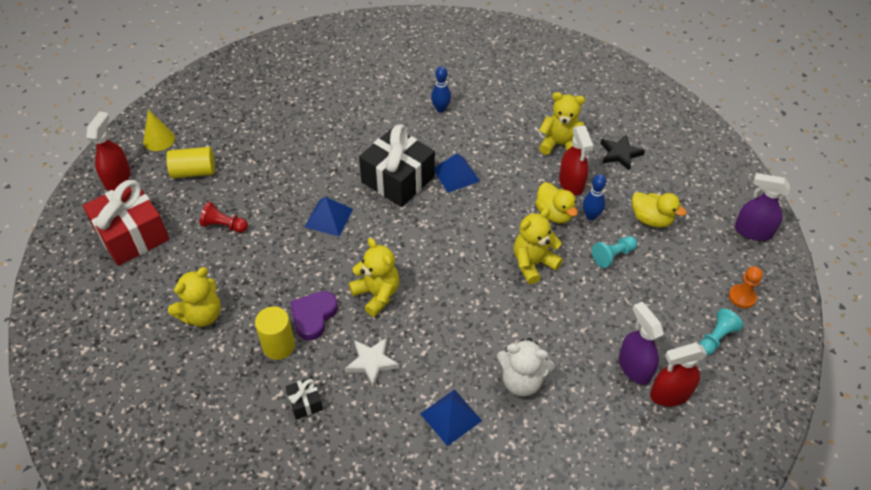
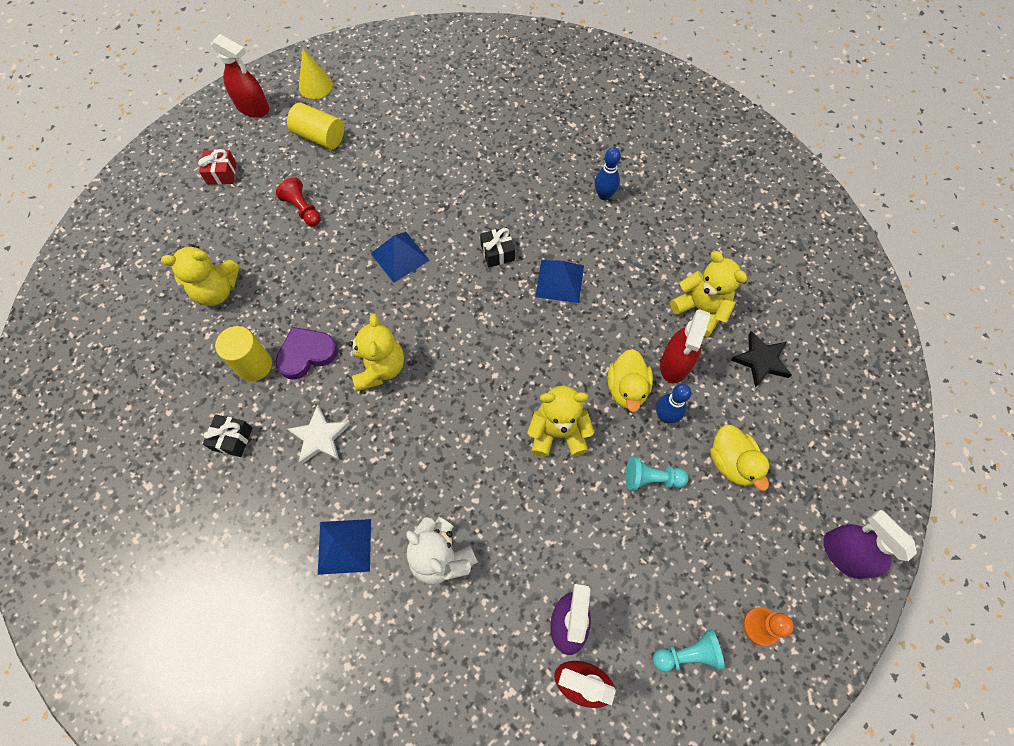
camera: 35 degrees right, 15 degrees up
red gift [83,180,169,266] -> red gift [198,149,237,185], size x0.44
red spray bottle [86,112,131,191] -> red spray bottle turned 75 degrees clockwise [211,34,269,118]
black gift [359,124,435,207] -> black gift [480,227,515,267], size x0.44

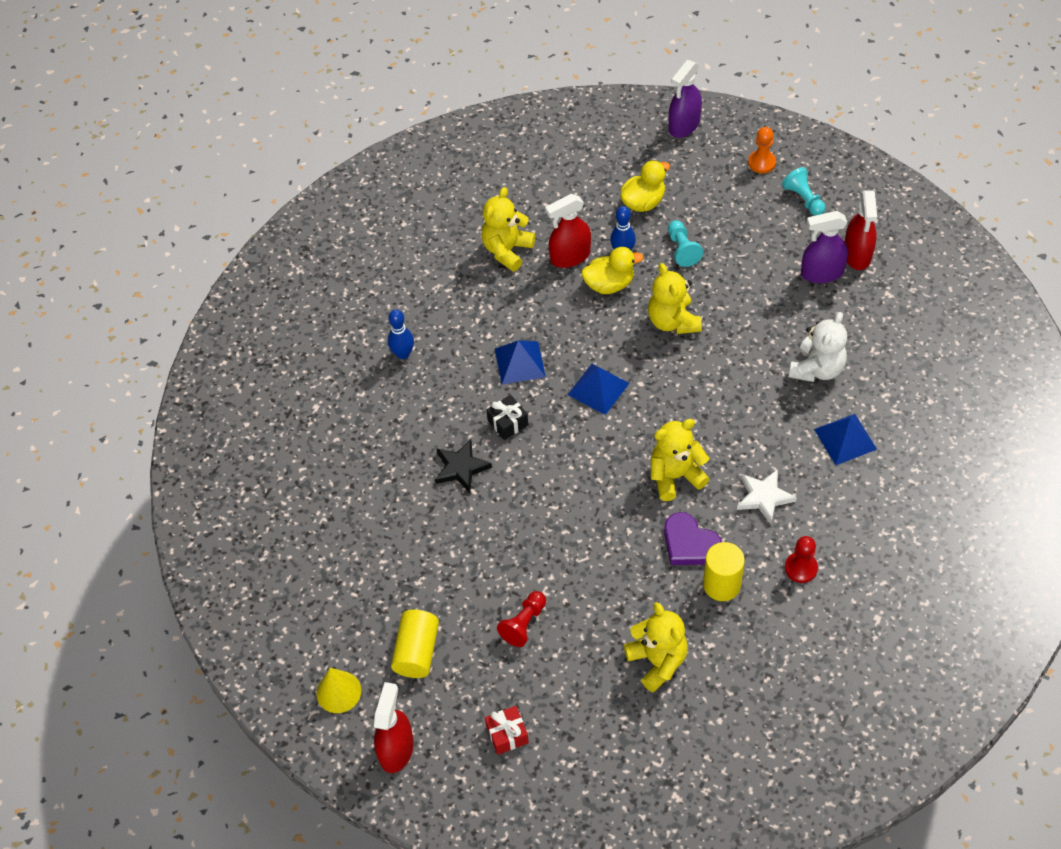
camera: 105 degrees left, 10 degrees down
black gift [203,414,253,457] -> red pawn [785,536,818,583]
blue pyramid [371,232,430,283] -> blue pyramid moved to [568,364,629,415]
red spray bottle [660,309,710,383] -> red spray bottle turned 150 degrees clockwise [545,194,591,268]
black star [731,331,792,387] -> black star moved to [435,439,492,493]

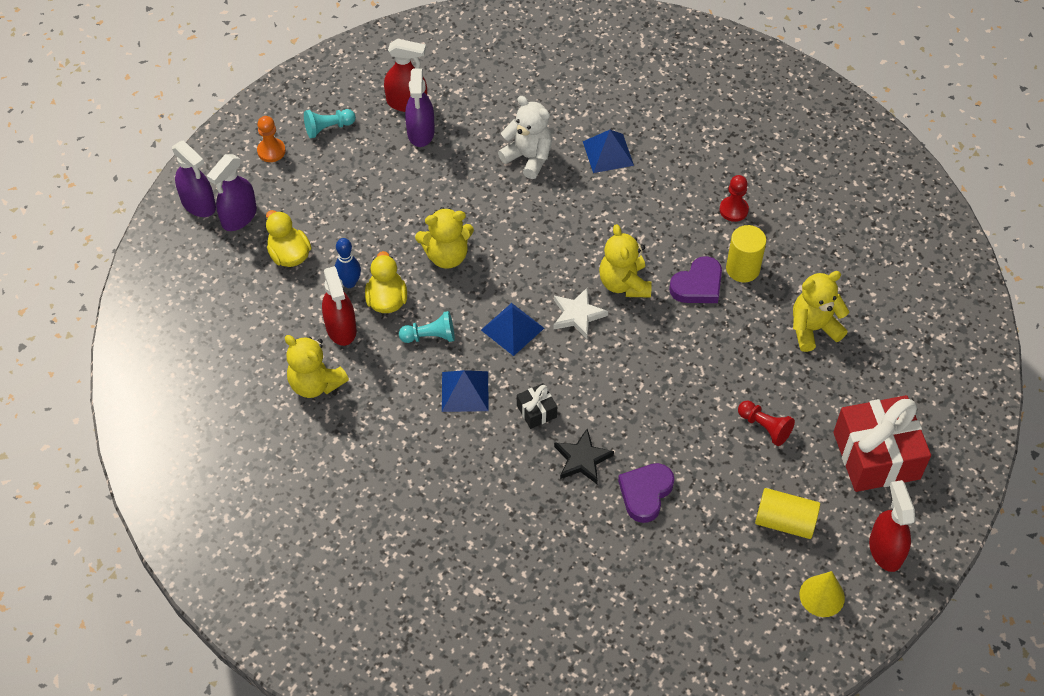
camera: 85 degrees left, 0 degrees up
red spray bottle [374,682,414,773] -> red spray bottle turned 60 degrees clockwise [869,480,915,572]
blue bowling pin [388,309,414,359] -> none
red gift [485,706,529,755] -> red gift [833,395,931,492], size x2.25
turquoise pawn [668,220,703,267] -> turquoise pawn moved to [399,311,455,343]
white star [737,469,797,524] -> white star moved to [553,288,608,339]
none -> purple spray bottle [207,154,257,231]
none -> purple heart [618,463,674,523]

